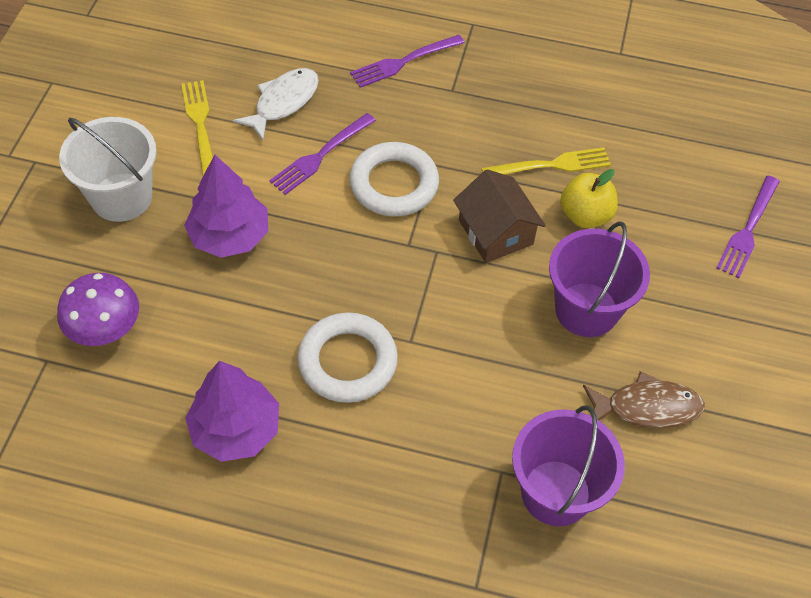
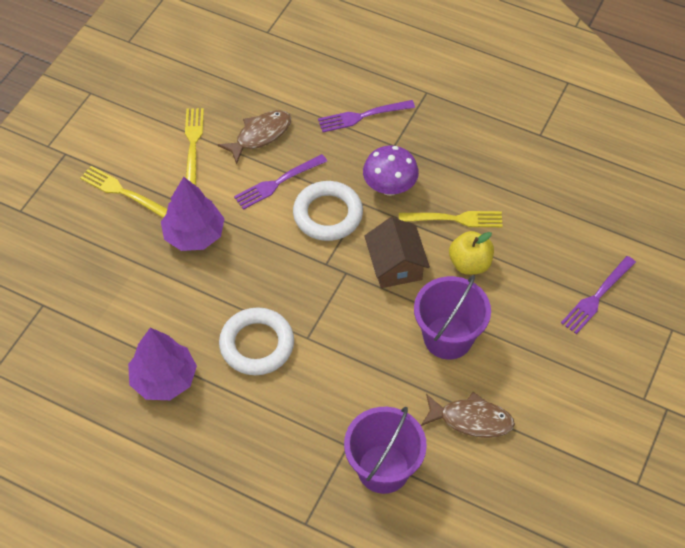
camera: 15 degrees right, 0 degrees up
purple mushroom [57,273,139,346] -> purple mushroom moved to [363,146,419,196]
white bucket [59,117,157,222] -> yellow fork [80,166,167,218]
white fish [233,68,319,140] -> brown fish [218,110,291,164]

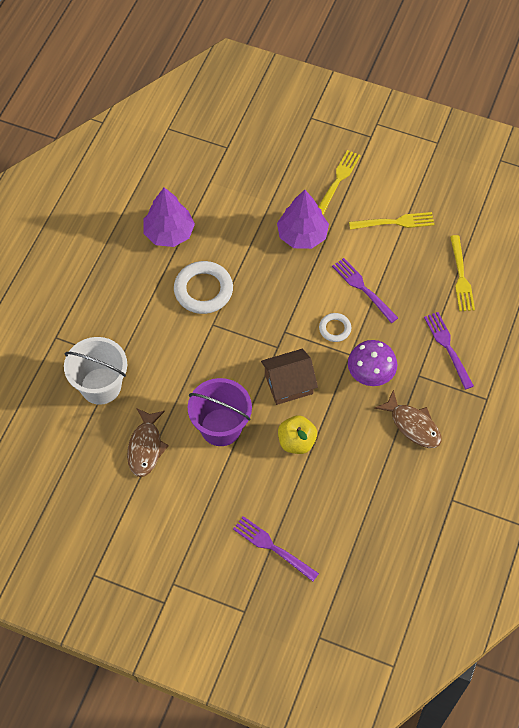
camera: 85 degrees right, 5 degrees up
brown fish [218,110,291,164] -> brown fish moved to [374,390,442,448]
white ring [293,181,363,241] -> white ring [319,313,351,342], size x0.54
purple bucket [344,407,427,494] -> white bucket [64,337,127,405]
yellow fork [399,211,503,227] -> yellow fork moved to [450,235,475,311]

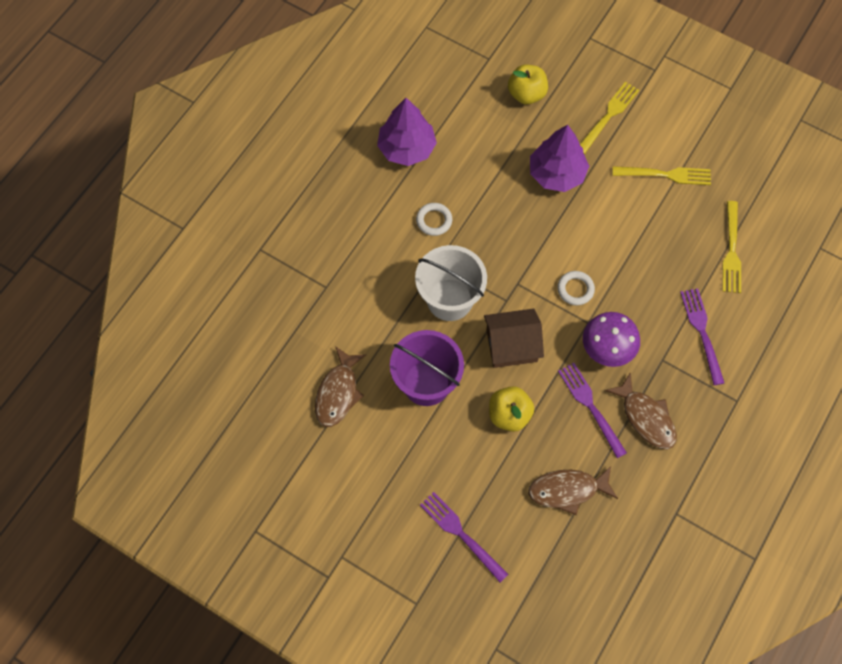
camera: 10 degrees right, 5 degrees up
white bucket [64,337,127,405] -> white bucket moved to [415,245,487,321]
white ring [174,261,233,314] -> white ring [416,203,452,236], size x0.54
purple fork [332,258,398,323] -> purple fork moved to [558,363,627,458]
none -> yellow apple [508,65,548,104]
none -> brown fish [528,466,618,515]

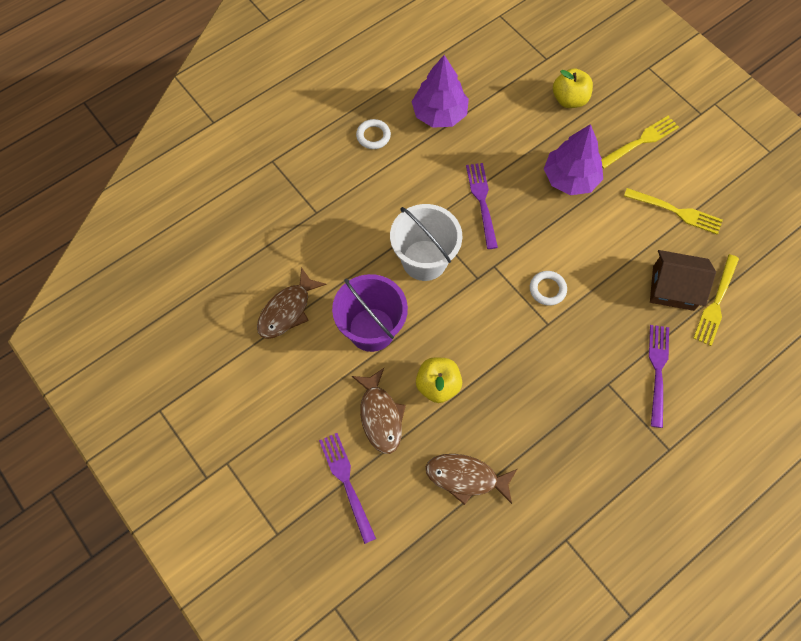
camera: 20 degrees right, 0 degrees up
white ring [416,203,452,236] -> white ring moved to [356,119,391,149]
brown house [484,309,544,368] -> brown house moved to [650,250,716,311]
purple fork [558,363,627,458] -> purple fork moved to [466,163,498,249]
purple mushroom [583,312,640,367] -> none
brown fish [605,372,677,449] -> brown fish moved to [352,368,406,454]

